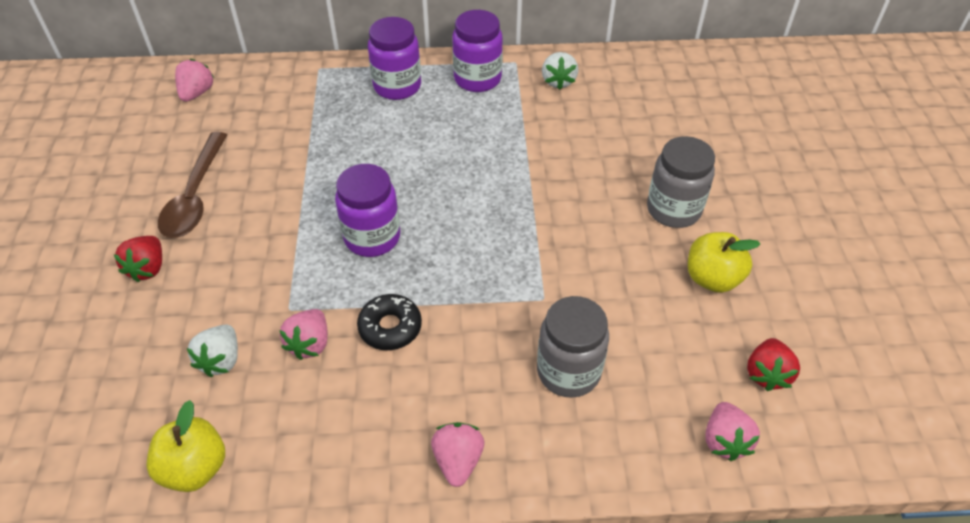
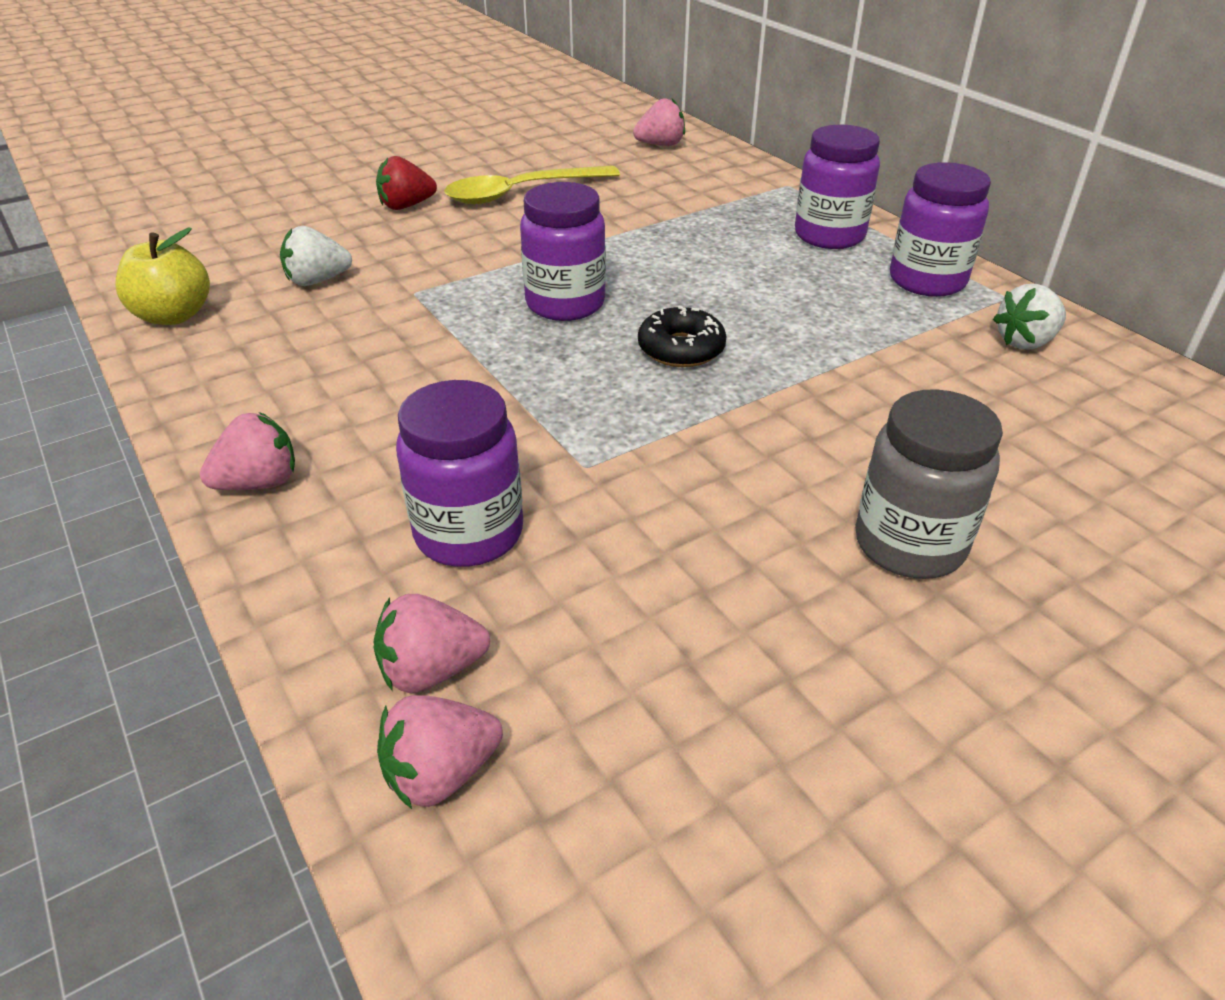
camera: 60 degrees right, 10 degrees down
brown spoon [158,132,227,238] -> yellow spoon [444,165,620,204]
pink strawberry [279,309,328,360] -> pink strawberry moved to [373,594,490,693]
black donut [357,294,422,350] -> black donut moved to [638,306,727,367]
grey jar [537,296,609,398] -> purple jar [396,380,523,567]
yellow apple [688,232,760,293] -> none
red strawberry [747,338,800,391] -> none

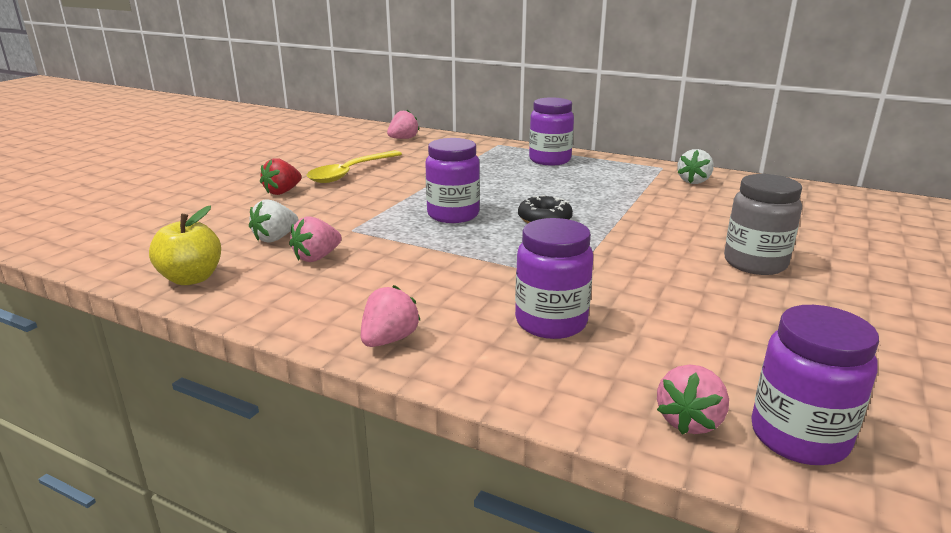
camera: 30 degrees left, 15 degrees down
pink strawberry [373,594,490,693] -> pink strawberry moved to [289,216,342,262]
purple jar [890,162,991,297] -> purple jar moved to [751,305,879,465]

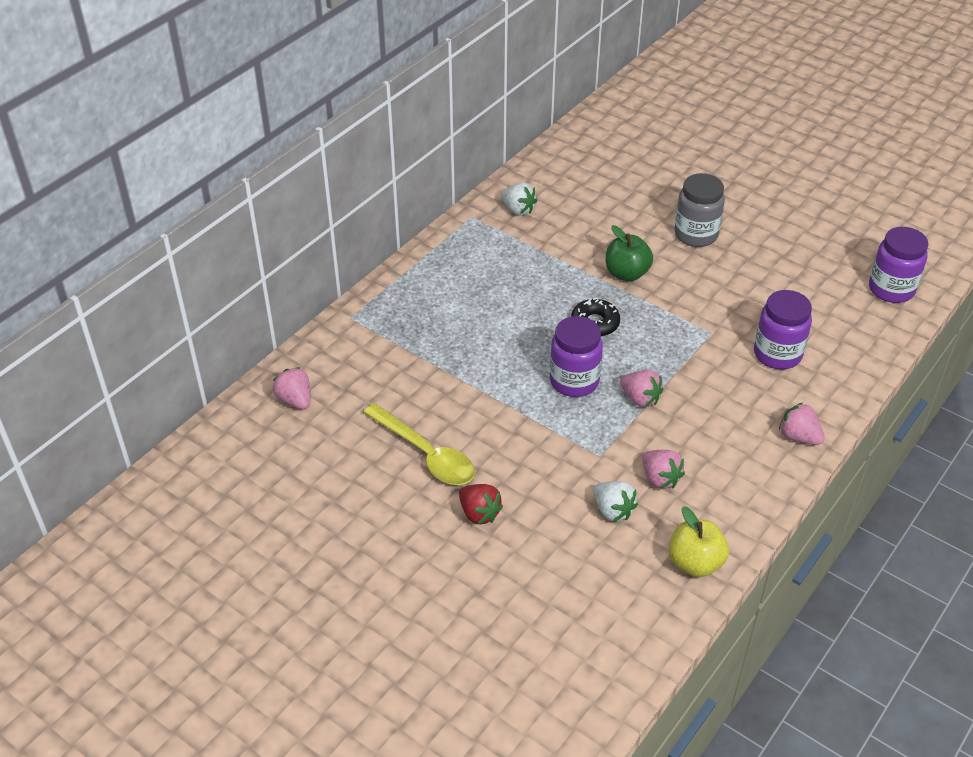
camera: 80 degrees left, 20 degrees up
purple jar [529,98,574,166] -> none
pink strawberry [657,365,729,435] -> pink strawberry moved to [620,370,663,407]
none -> green apple [606,225,653,281]

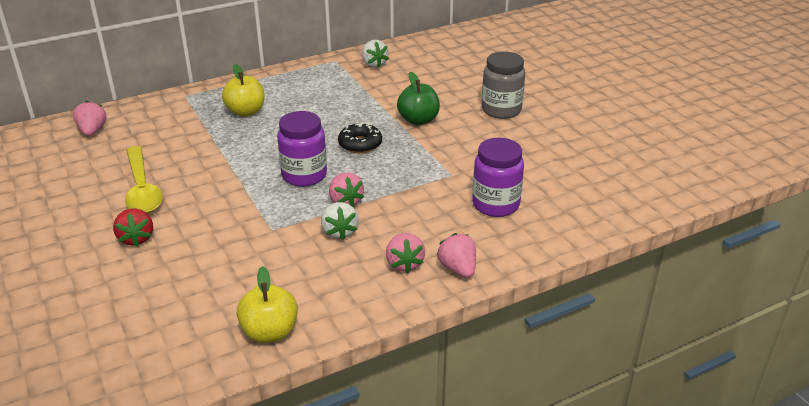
camera: 25 degrees right, 10 degrees down
white strawberry [594,481,638,522] -> white strawberry moved to [321,202,359,240]
pink strawberry [642,450,685,489] -> pink strawberry moved to [386,233,425,273]
purple jar [869,227,928,303] -> none
none -> yellow apple [222,64,264,117]

